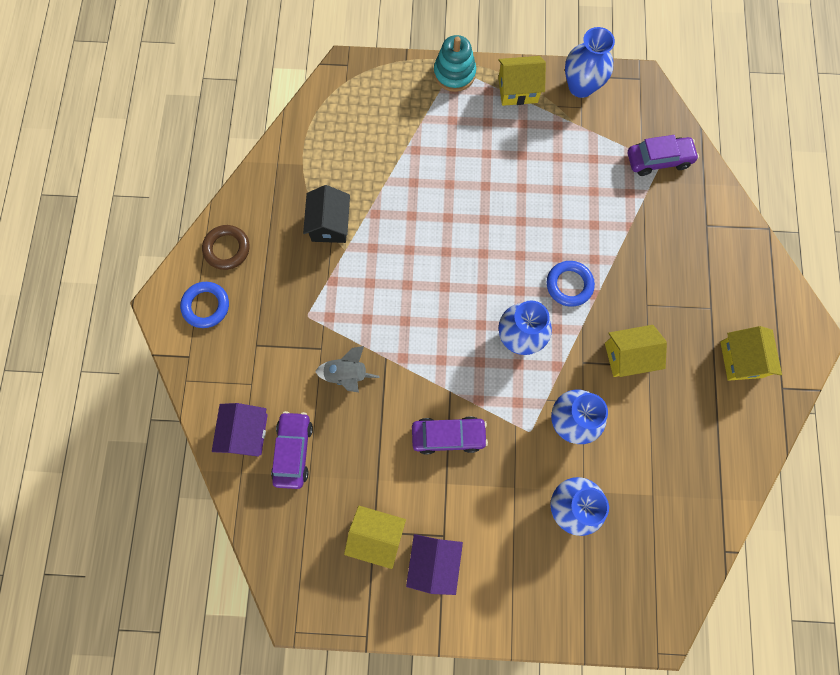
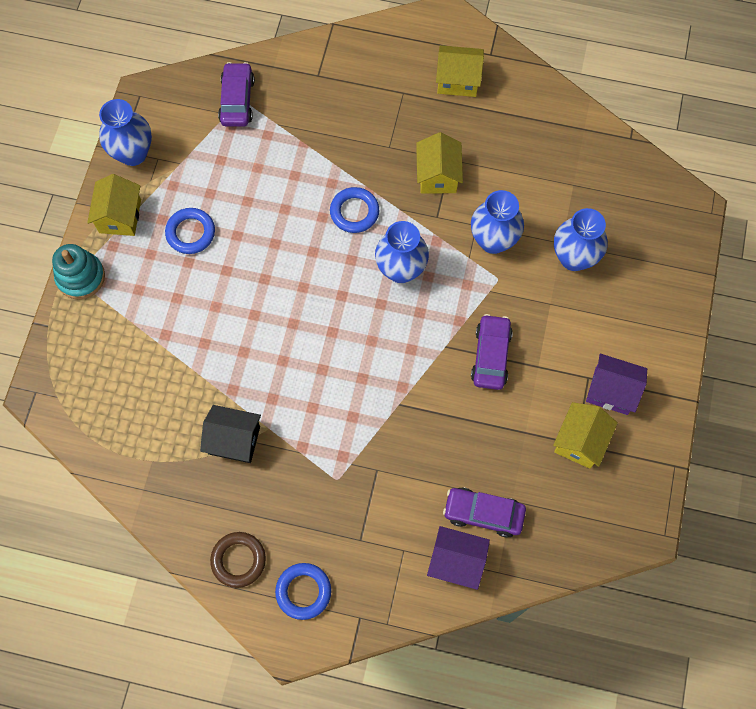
camera: 80 degrees left, 5 degrees down
grey rocket [315,346,380,392] -> none
none -> blue ring [165,208,215,254]

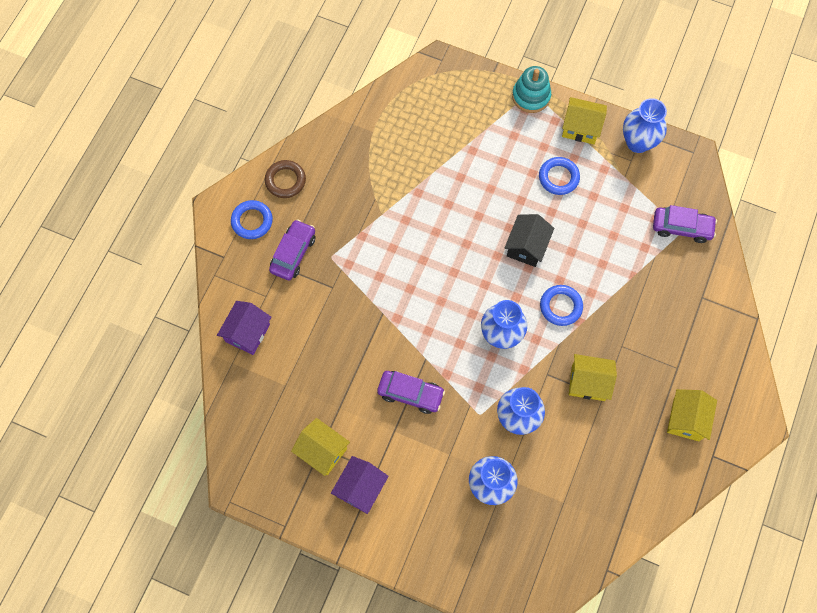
camera: 100 degrees right, 0 degrees up
black house [200,405,261,463] -> black house moved to [505,214,554,267]
purple car [443,488,526,538] -> purple car moved to [269,219,315,280]

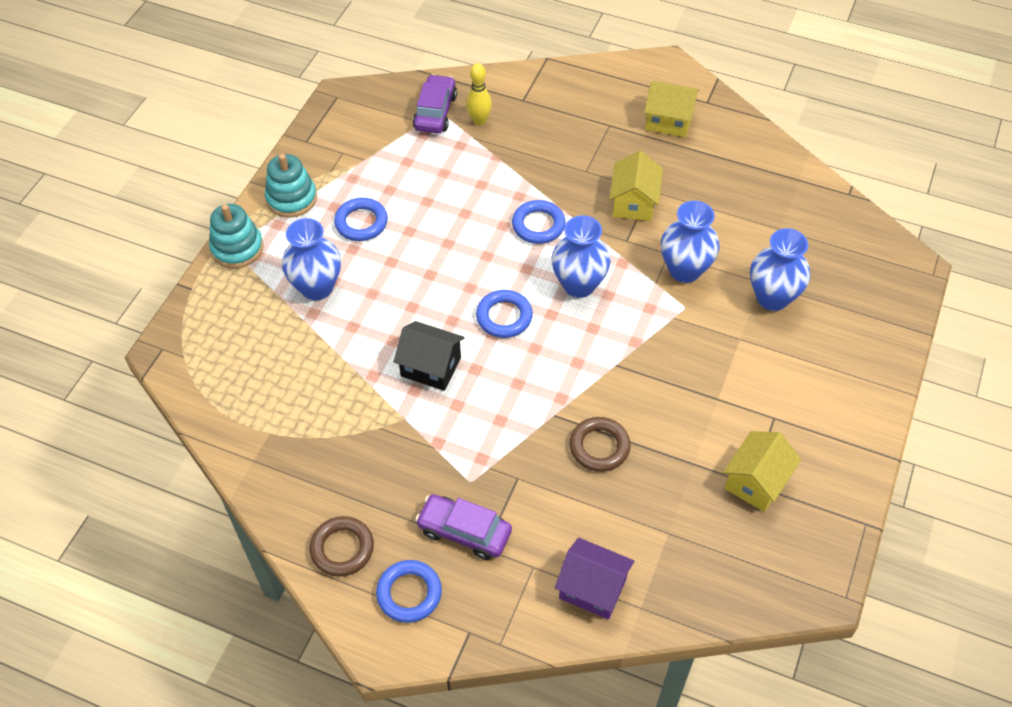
camera: 90 degrees left, 15 degrees down
purple house [331,456,389,514] -> none
purple car [377,371,445,414] -> none
black house [505,214,554,267] -> black house moved to [393,321,465,391]
yellow house [562,97,607,144] -> turquoise stacking toy [265,154,317,218]
blue vase [623,98,667,153] -> blue vase moved to [282,218,341,301]
none -> yellow bowling pin [466,63,492,126]
none -> blue ring [476,290,533,338]
none -> brown ring [569,417,630,472]

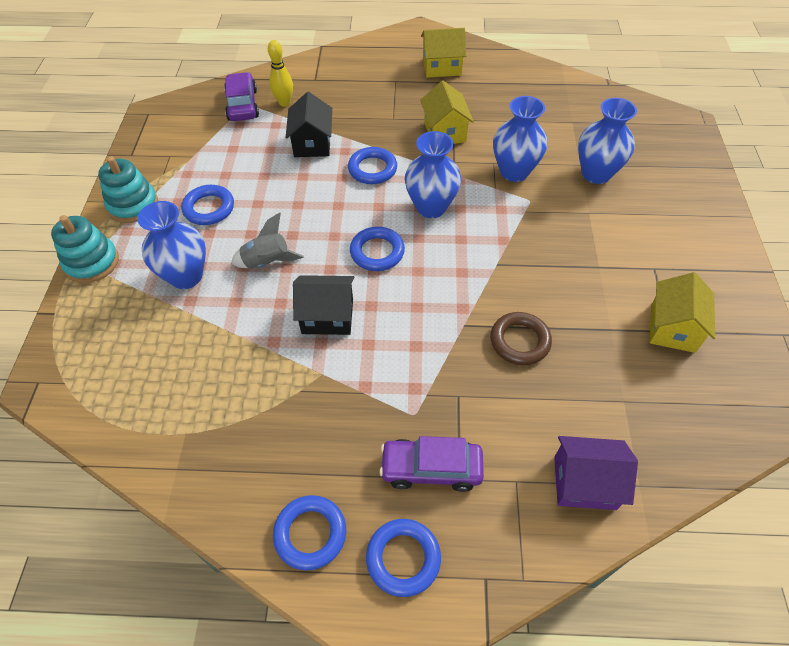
camera: 20 degrees left, 0 degrees up
brown ring [309,516,374,577] -> blue ring [273,495,346,571]
none -> grey rocket [231,212,304,268]
none -> black house [285,92,332,157]

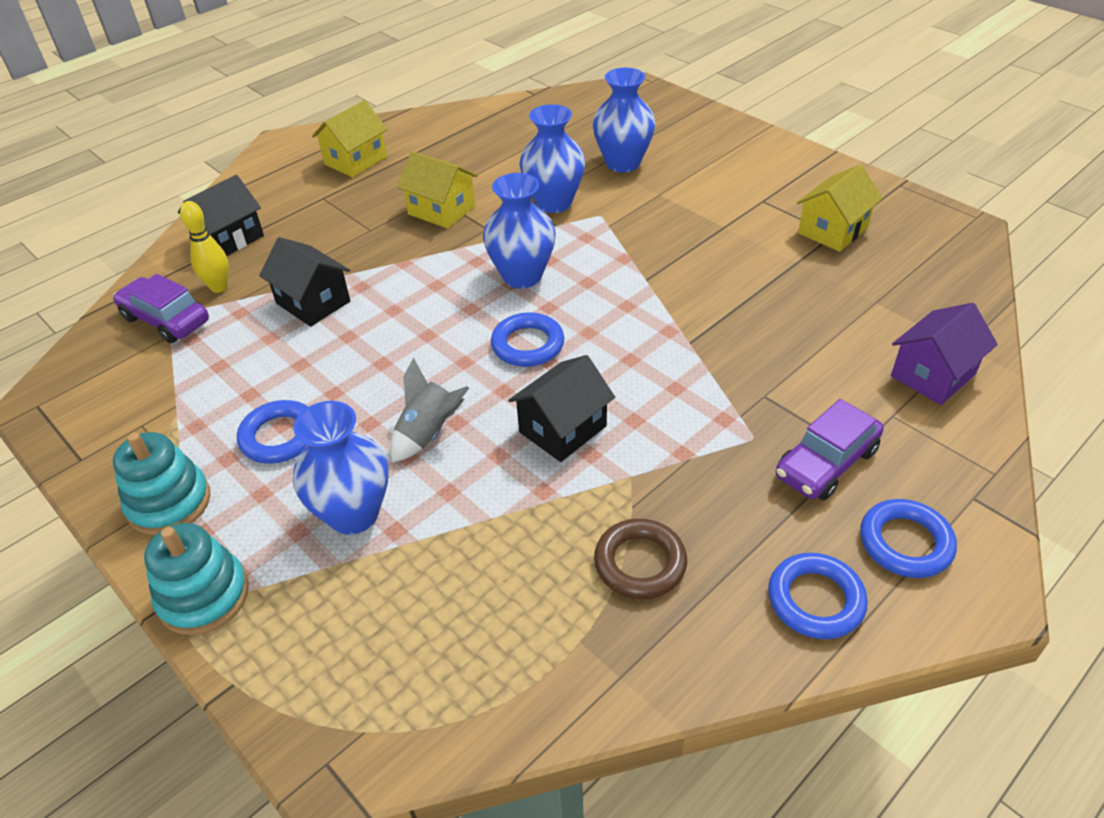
camera: 45 degrees left, 10 degrees down
blue ring [348,147,397,184] -> none
brown ring [490,312,552,365] -> brown ring moved to [594,518,687,599]
yellow house [650,272,715,353] -> yellow house turned 75 degrees clockwise [797,164,883,252]
none -> black house [178,175,264,256]

